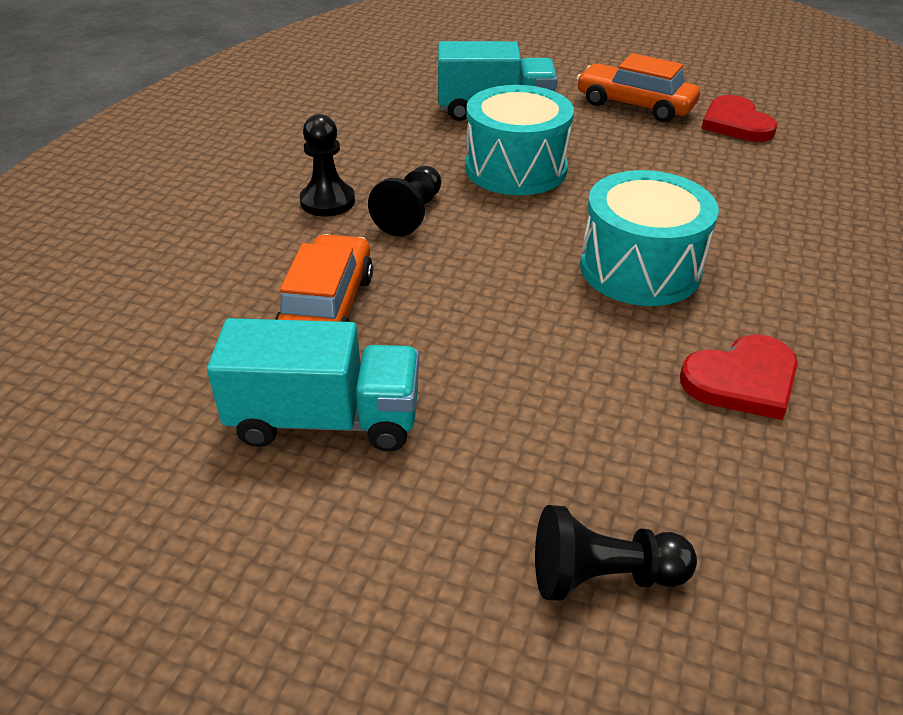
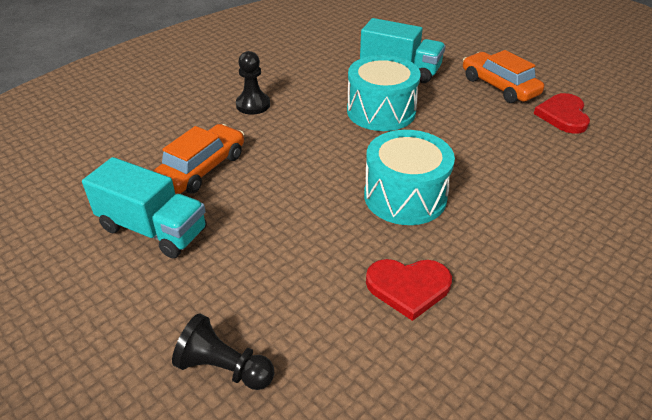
camera: 25 degrees right, 0 degrees up
black pawn [368,166,441,236] -> none

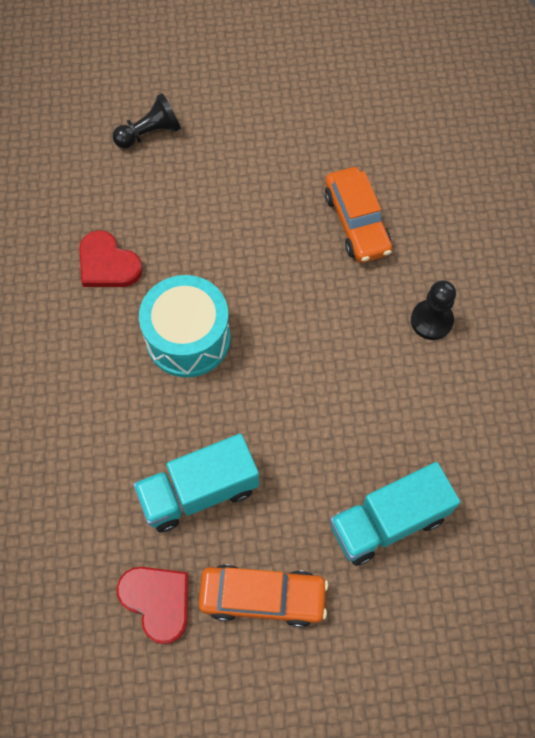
camera: 130 degrees right, 25 degrees up
turquoise truck [82,157,207,258] -> turquoise truck moved to [133,433,259,533]
turquoise drum [347,55,420,131] -> none
red heart [366,259,452,321] -> red heart turned 90 degrees counterclockwise [79,230,143,287]

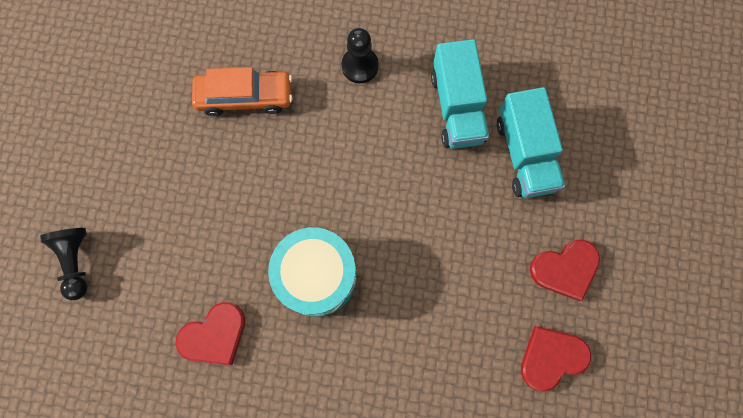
camera: 75 degrees left, 10 degrees up
turquoise truck [133,433,259,533] -> turquoise truck moved to [431,39,489,149]
orange car [198,564,329,627] -> red heart [530,239,600,301]

